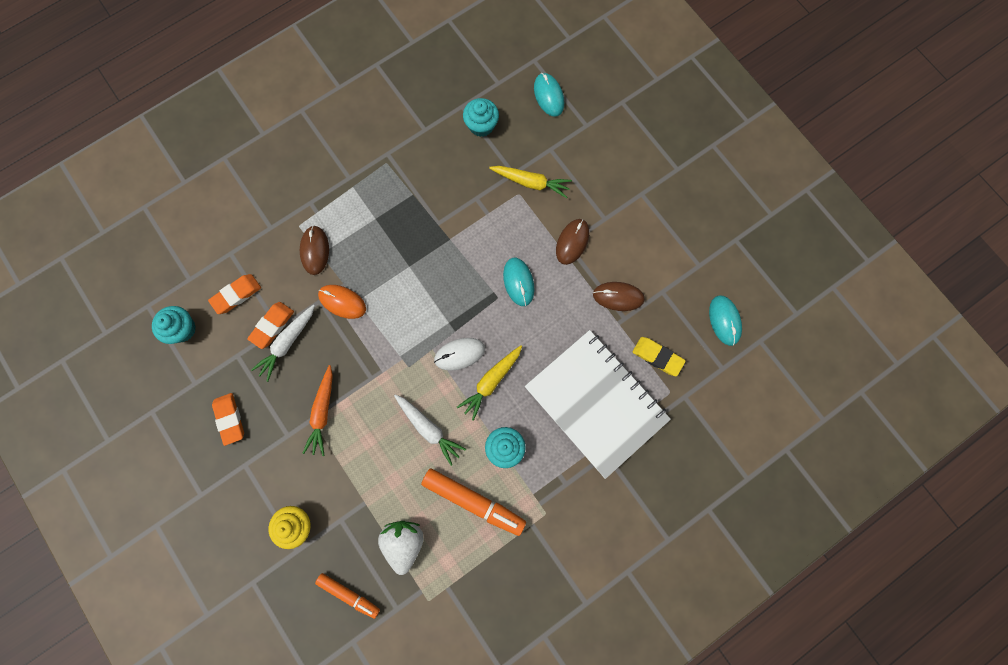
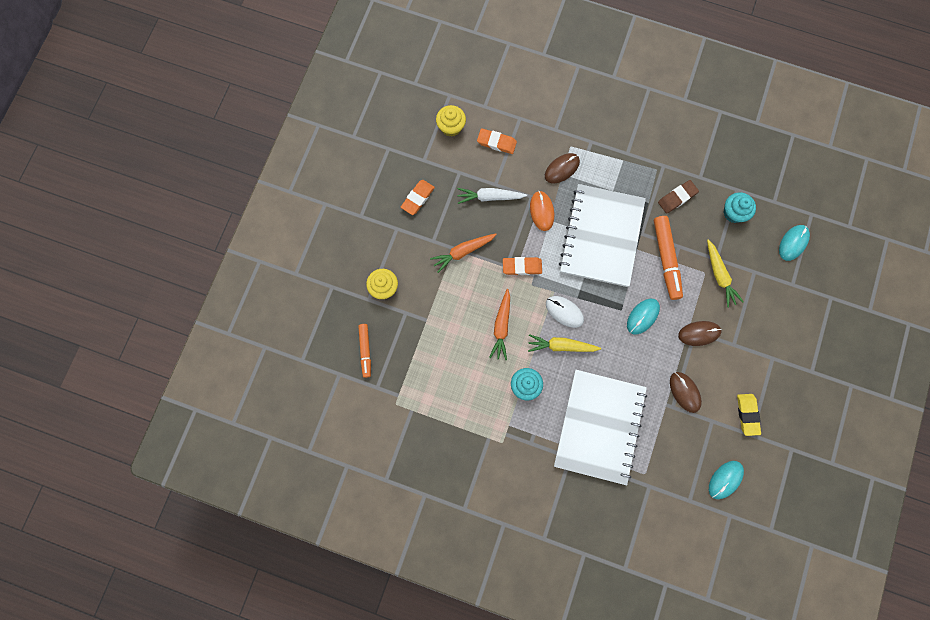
camera: 55 degrees right, 0 degrees up
turquoise cupcake [152,306,196,344] -> yellow cupcake [436,105,466,136]
orange eraser [247,302,294,349] -> orange eraser moved to [503,257,542,275]
white strawberry [378,521,423,575] -> none
white carrot [394,395,466,466] -> orange carrot [489,289,510,360]
orange marker [421,468,526,536] -> orange marker moved to [654,216,683,300]
yellow eraser [632,337,686,376] -> yellow eraser moved to [737,394,761,436]
none -> white notebook [559,184,646,287]
none -> brown eraser [658,180,699,214]

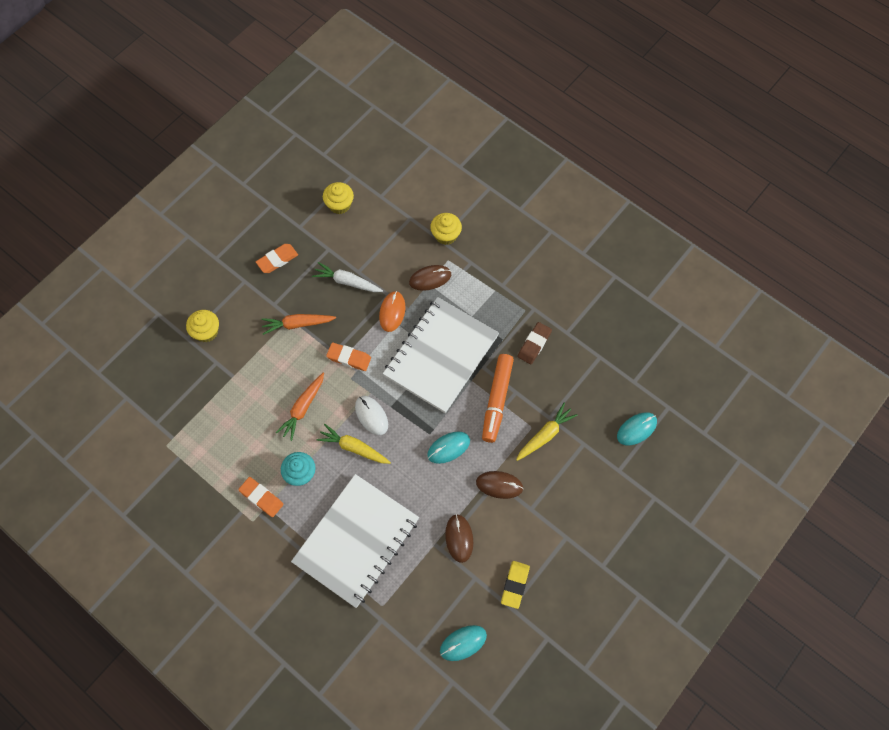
camera: 20 degrees right, 10 degrees down
orange marker [358,324,371,378] -> none
orange eraser [477,128,517,154] -> orange eraser moved to [238,477,284,517]
brown eraser [658,180,699,214] -> brown eraser turned 45 degrees counterclockwise [518,322,552,364]
yellow carrot [707,239,744,308] -> yellow carrot turned 135 degrees counterclockwise [516,403,577,461]
turquoise cupcake [723,192,756,223] -> none
none -> yellow cupcake [430,213,462,245]

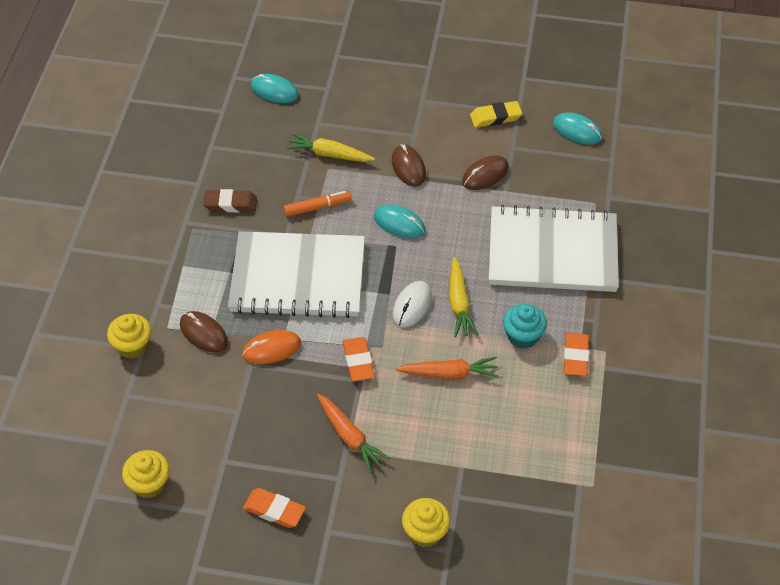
camera: 120 degrees left, 15 degrees down
white carrot [312,262,383,292] -> none
orange marker [482,354,514,443] -> orange marker [284,191,352,217], size x0.62

